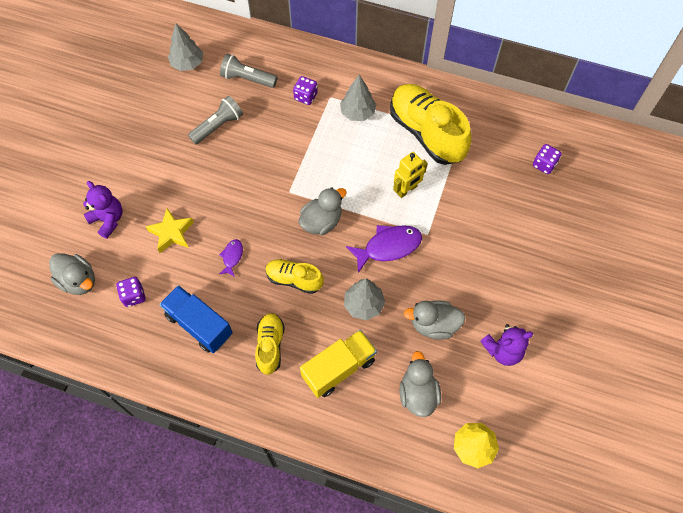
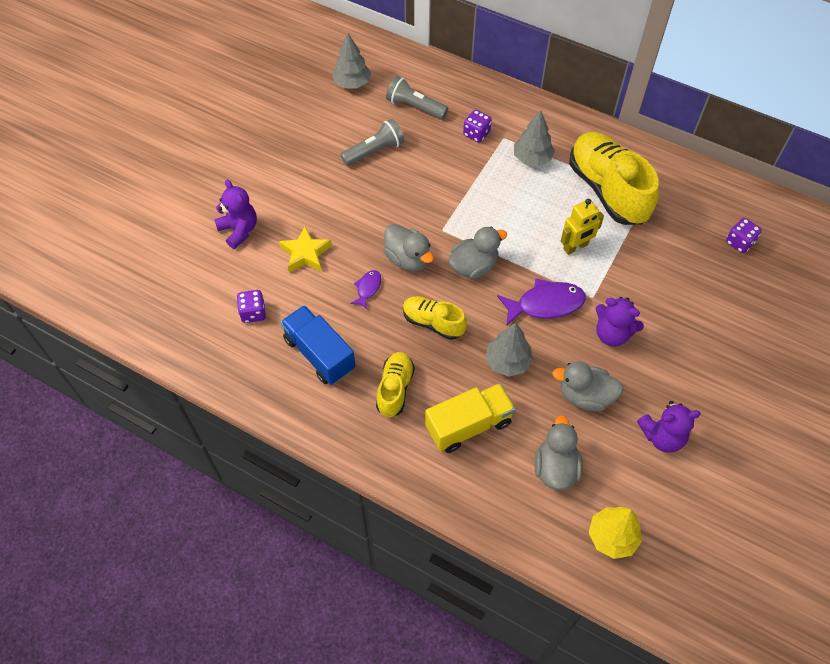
camera: 10 degrees right, 5 degrees down
grey duck [49,253,95,295] -> grey duck moved to [383,224,434,271]
none -> purple teddy bear [596,297,644,346]

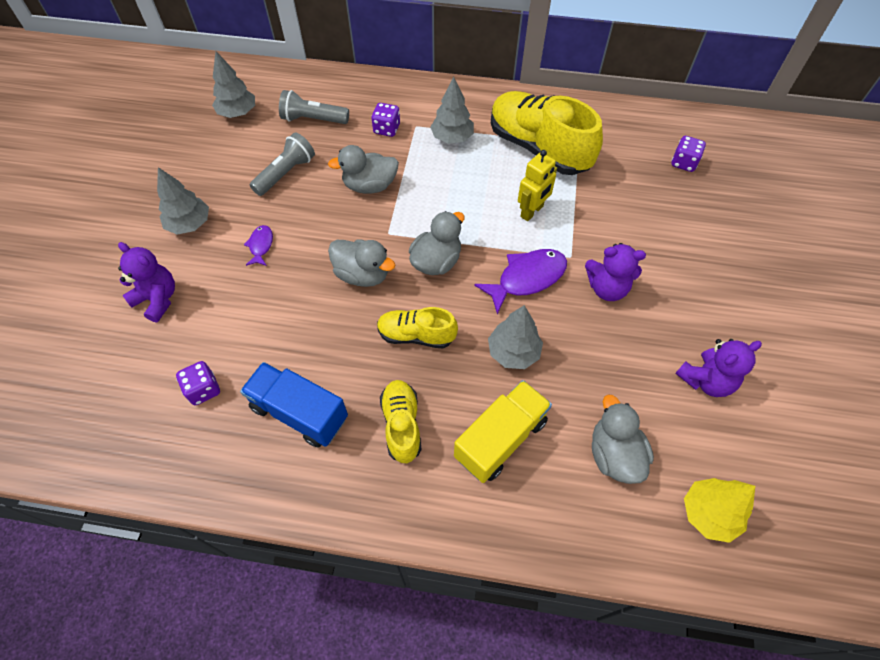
camera: 20 degrees left, 0 degrees up
yellow star [279,226,332,273] -> none
purple fish [350,270,381,310] -> purple fish moved to [244,225,273,266]
grey duck [552,362,623,411] -> grey duck moved to [328,145,399,194]
none -> grey tree [157,167,209,235]

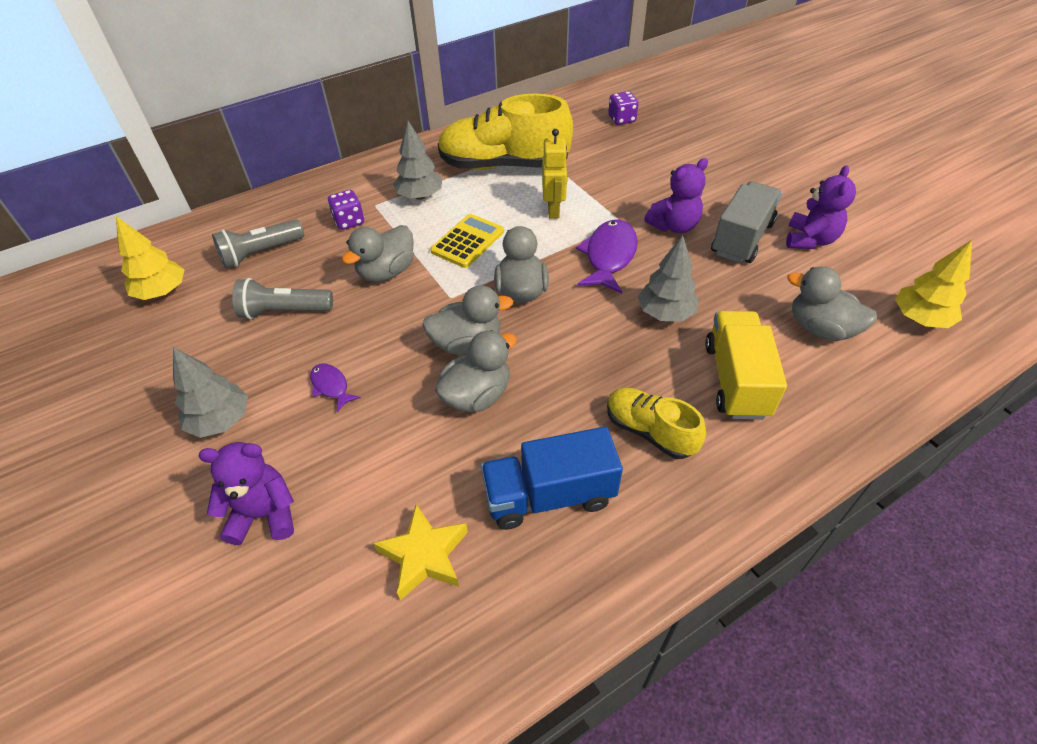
camera: 40 degrees left, 10 degrees down
purple dice [176,361,220,405] -> yellow star [373,504,468,600]
grey tree [212,51,255,118] -> yellow tree [116,216,185,300]
grey flashlight [250,132,315,196] -> grey flashlight turned 90 degrees counterclockwise [232,278,333,319]
yellow shoe [377,307,458,348] -> none
none -> yellow calculator [430,214,504,268]
none -> grey duck [435,330,517,412]
none -> grey truck [711,181,782,263]

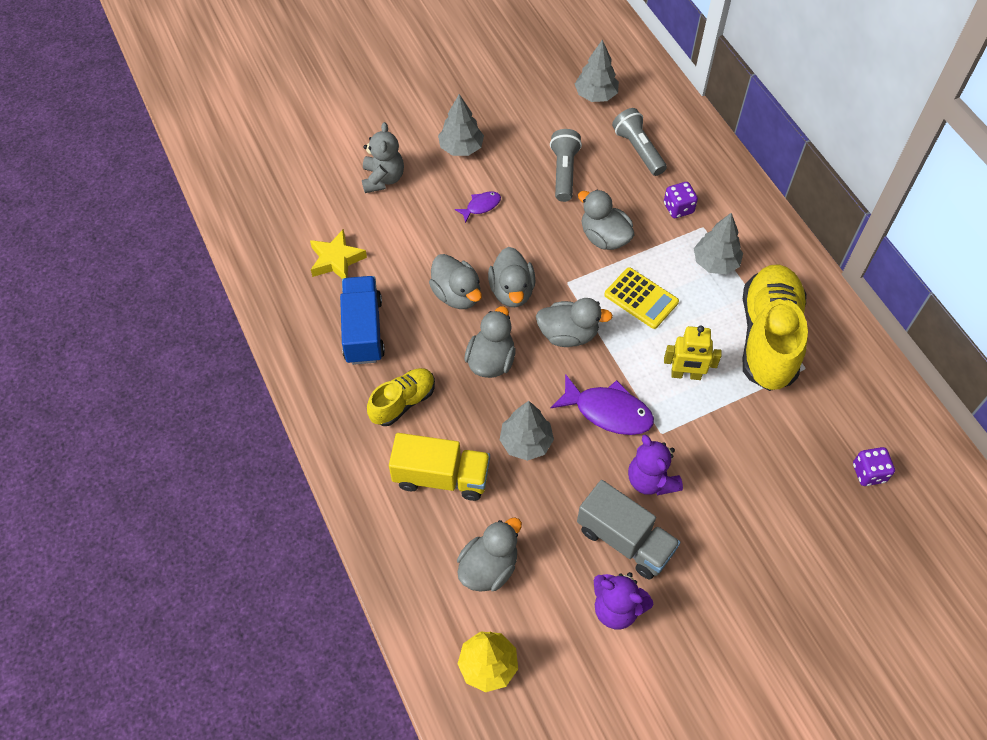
camera: 95 degrees right, 10 degrees up
yellow tree [116,216,185,300] -> grey tree [575,39,619,102]
purple teddy bear [198,442,294,545] -> grey teddy bear [362,122,404,193]
none -> grey duck [464,306,516,378]

